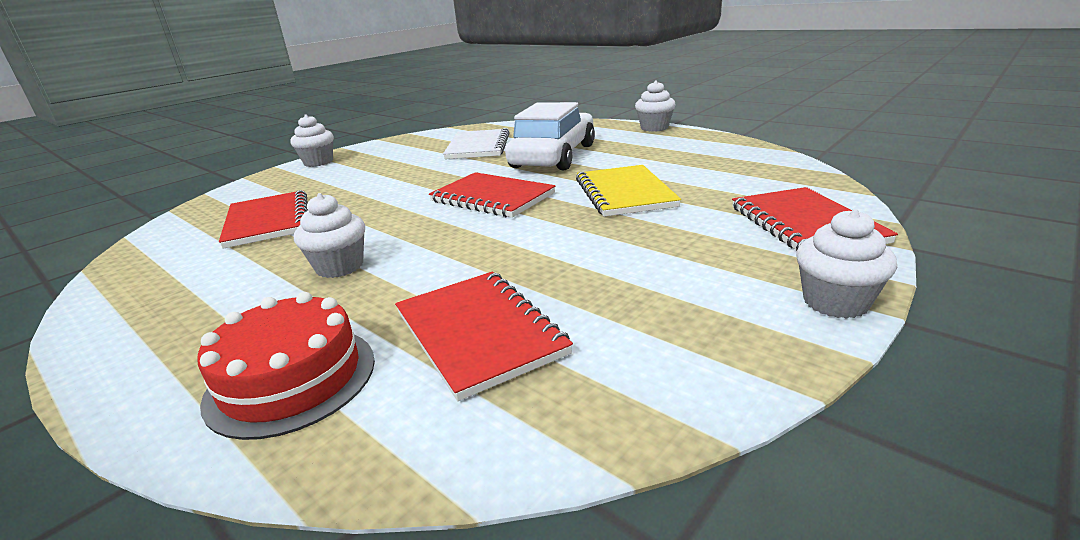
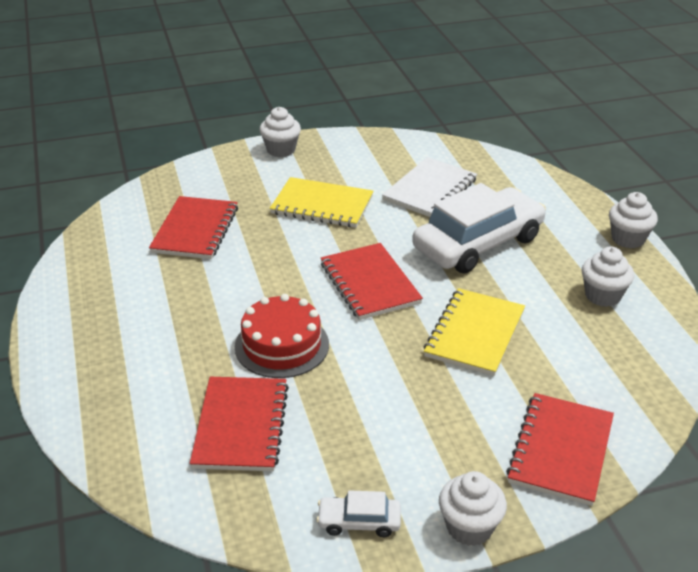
camera: 30 degrees right, 10 degrees up
red cake [197,292,375,440] -> red cake moved to [235,294,329,378]
white cupcake [294,193,365,278] -> white cupcake moved to [582,246,634,307]
none -> yellow notebook [270,177,373,228]
none -> white car [316,490,401,537]

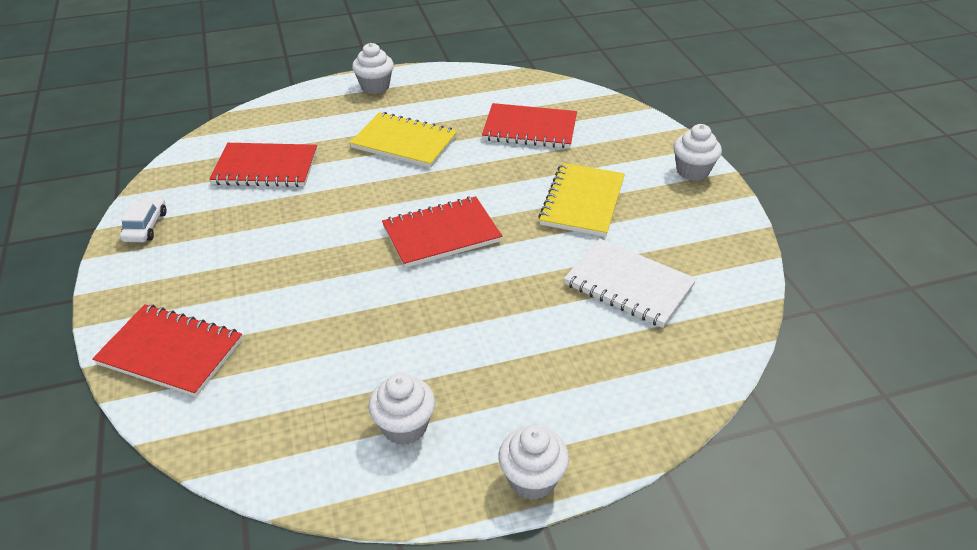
camera: 90 degrees right, 5 degrees up
red cake [235,294,329,378] -> none
white car [412,183,546,274] -> none
yellow notebook [424,288,525,376] -> yellow notebook moved to [350,112,457,168]
white cupcake [439,471,507,546] -> white cupcake moved to [352,43,394,94]

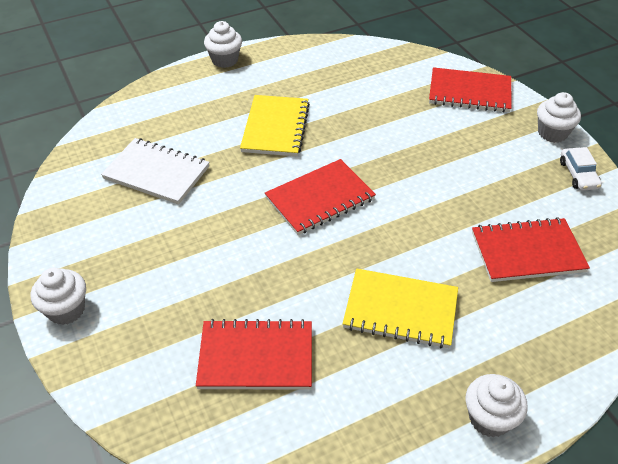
camera: 170 degrees right, 5 degrees up
white cupcake [368,373,435,445] -> white cupcake moved to [537,92,581,143]
yellow notebook [538,163,625,237] -> yellow notebook moved to [240,95,310,156]

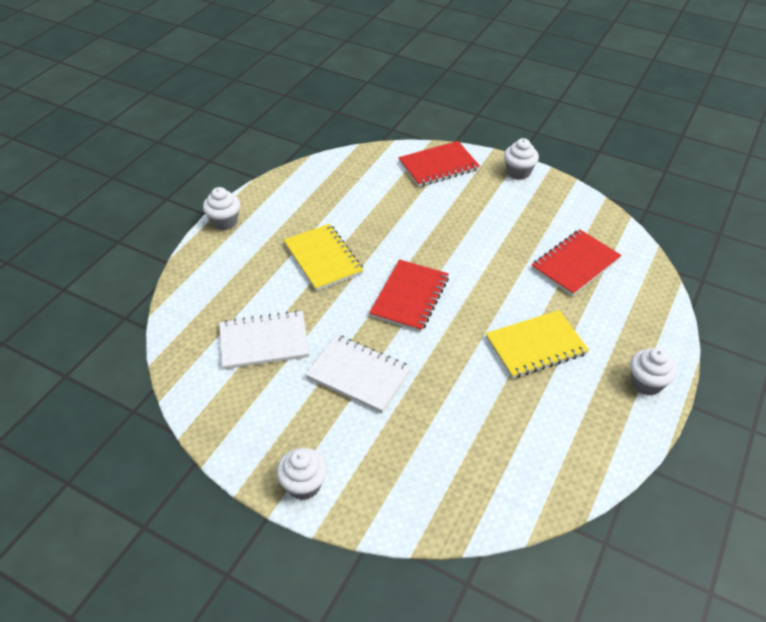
camera: 35 degrees left, 0 degrees up
red notebook [196,319,312,390] -> none
white car [560,147,602,191] -> none
none -> white notebook [305,334,411,413]

